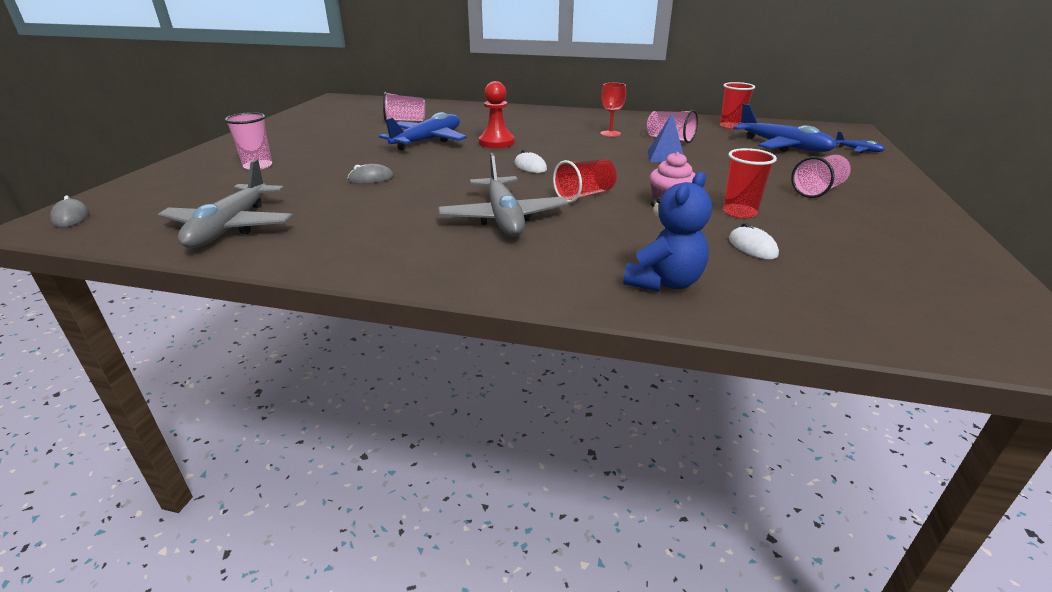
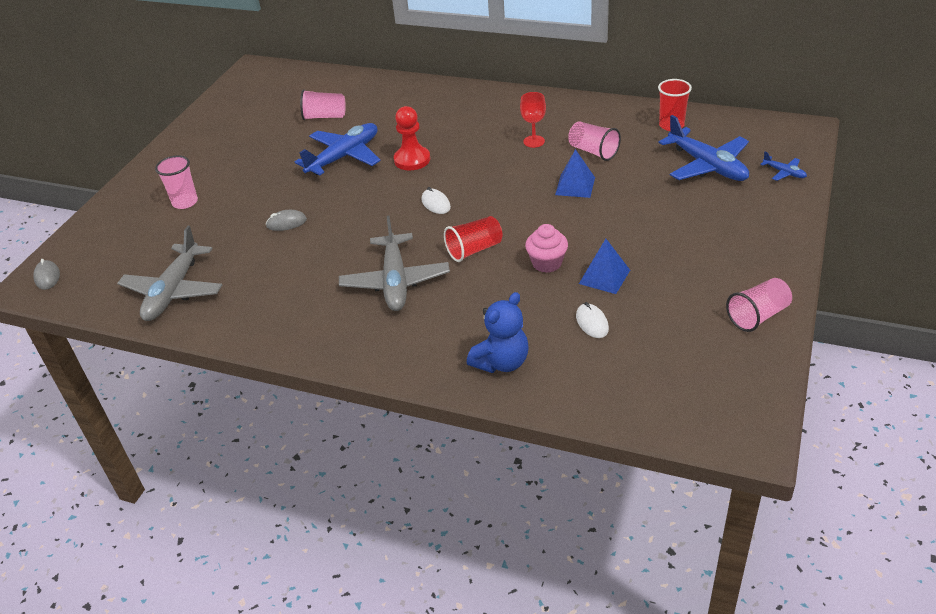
camera: 10 degrees right, 10 degrees up
red cup [723,148,777,219] -> blue pyramid [579,239,630,294]
pink cup [791,155,851,198] -> pink cup moved to [726,278,792,332]

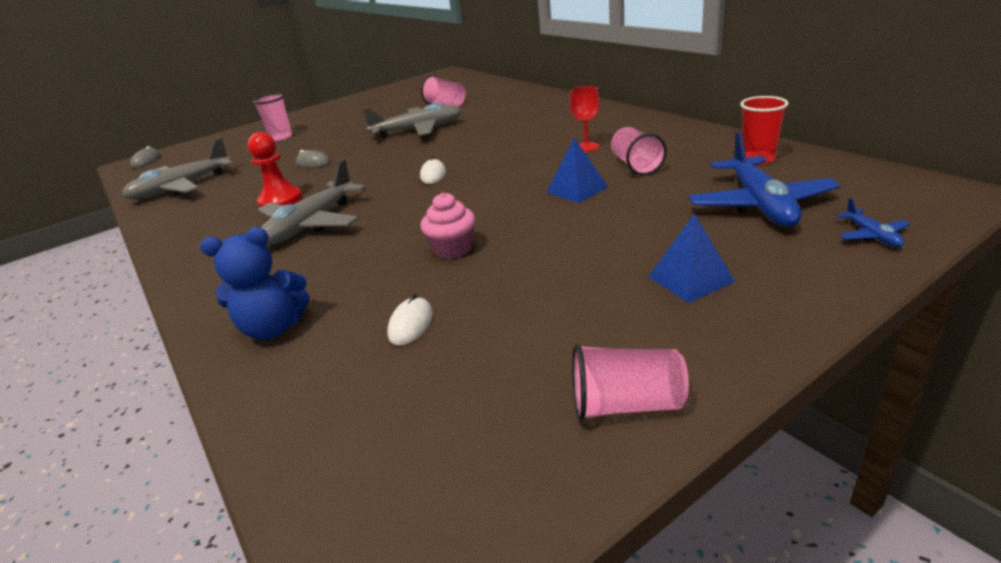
camera: 35 degrees right, 10 degrees down
blue plane [295,123,381,175] -> grey plane [362,103,462,138]
red pawn [394,106,430,170] -> red pawn moved to [247,132,303,207]
red cup [444,216,502,262] -> none
blue pyramid [579,239,630,294] -> blue pyramid moved to [648,213,735,303]

